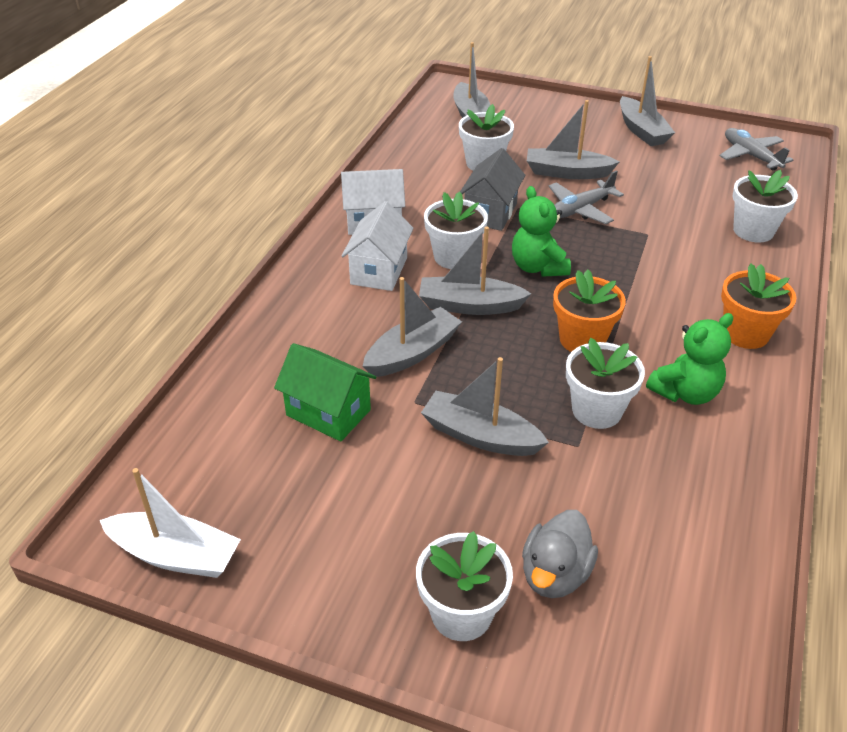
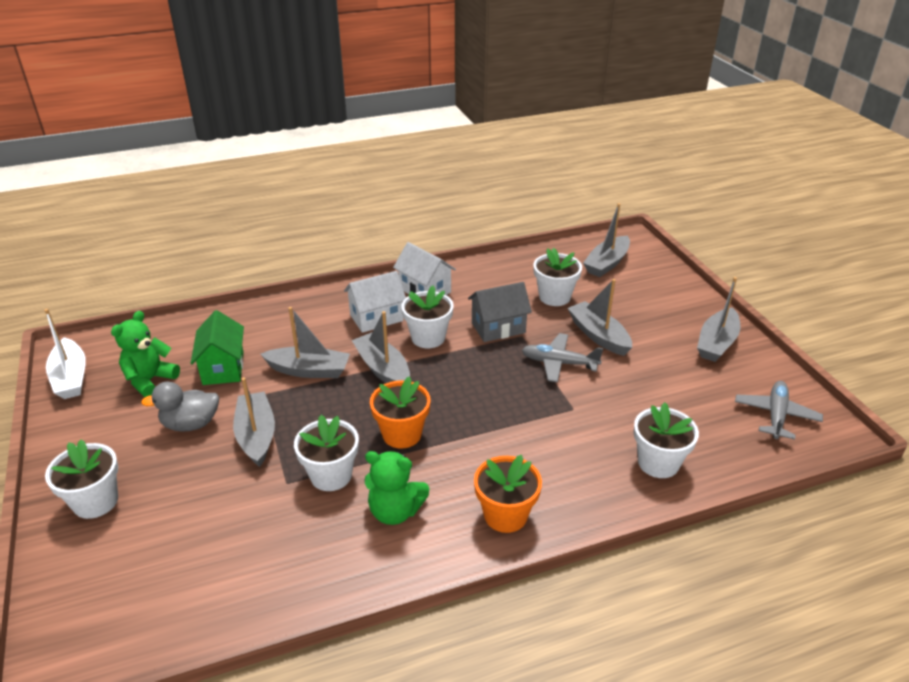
camera: 50 degrees right, 5 degrees down
green teddy bear [512,186,571,277] -> green teddy bear moved to [111,311,180,397]
grey duck [522,510,598,598] -> grey duck moved to [141,381,219,432]

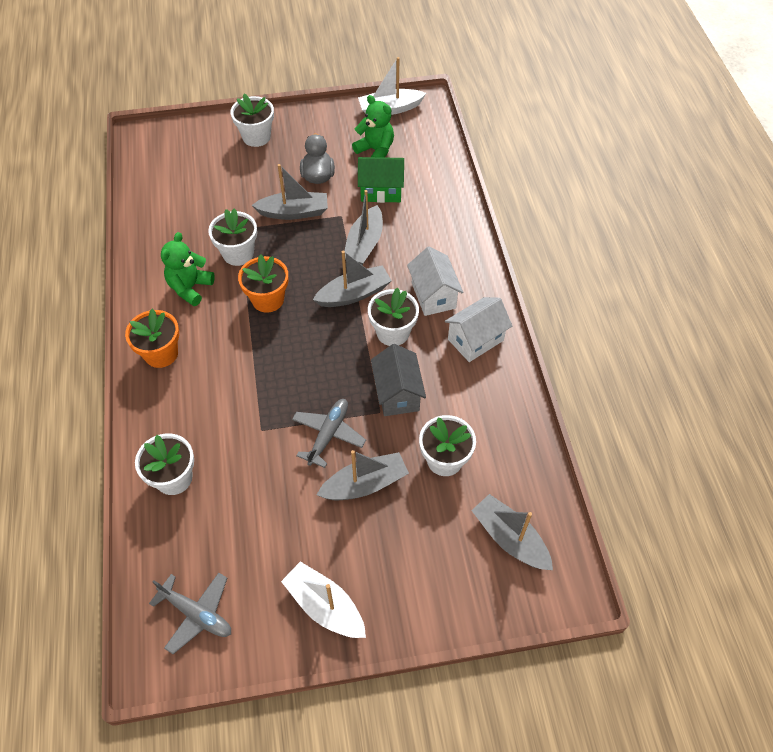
camera: 100 degrees right, 20 degrees up
grey boat [697,277,740,362] -> white boat [281,562,366,638]

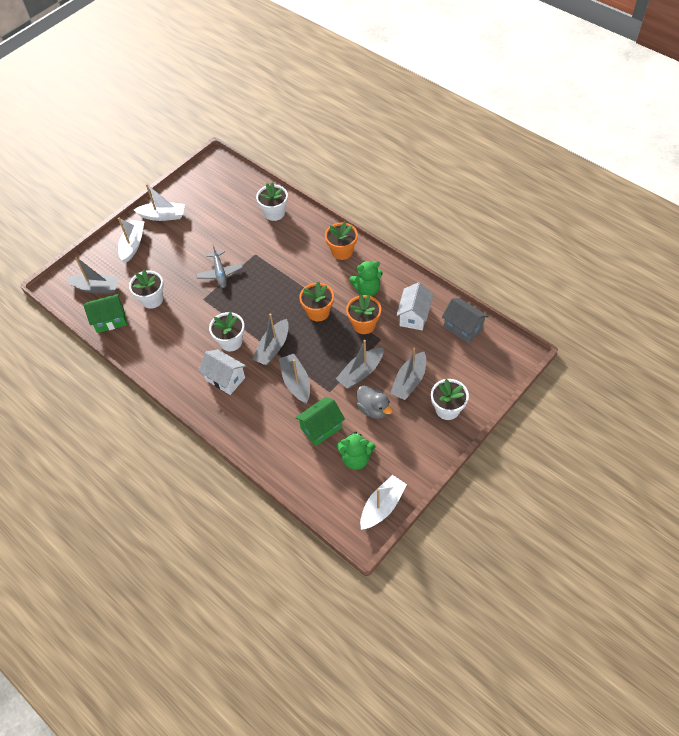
camera: 145 degrees right, 0 degrees up
grey plane [149,573,231,654] -> none
green teddy bear [161,232,215,306] -> green teddy bear turned 90 degrees clockwise [349,261,383,296]
white flower pot [208,208,257,266] -> orange flower pot [346,294,381,334]
grey boat [317,450,409,500] -> grey boat moved to [390,348,426,400]
grey house [371,344,426,416] -> grey house moved to [442,298,488,344]
white house [445,297,512,362] -> white house moved to [396,282,433,330]
none -> green house [83,294,127,333]
none -> white boat [118,218,145,263]

